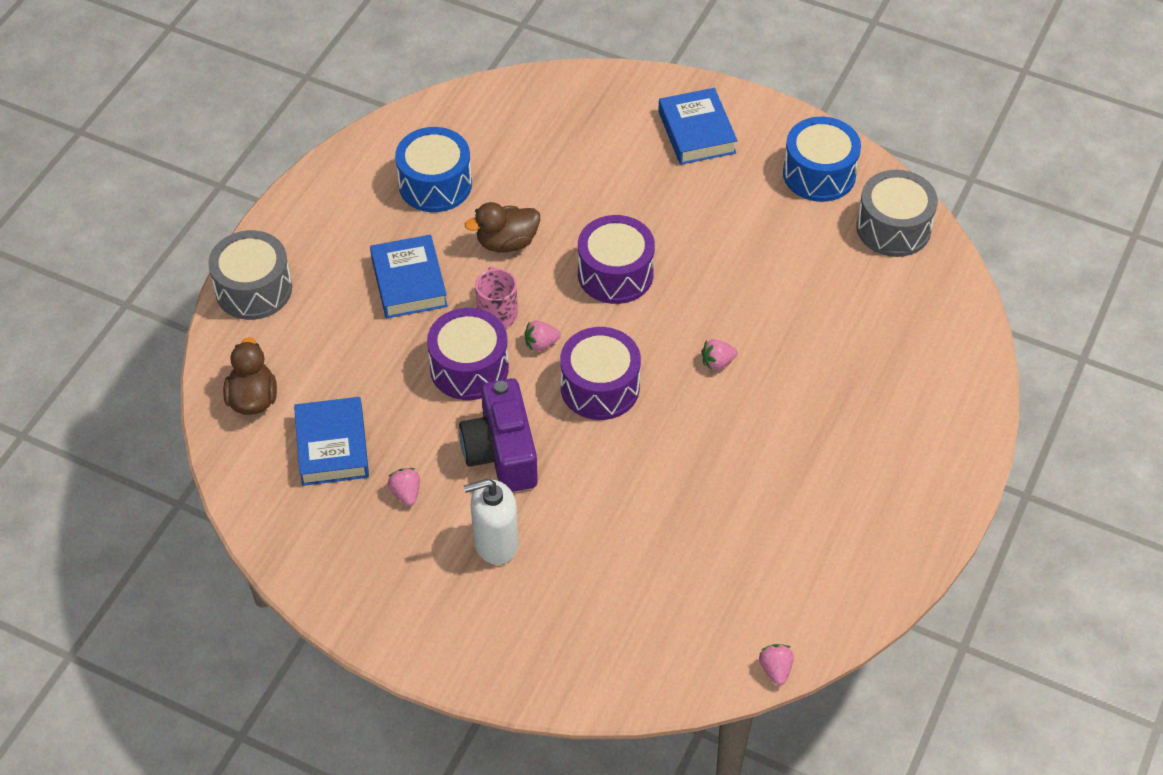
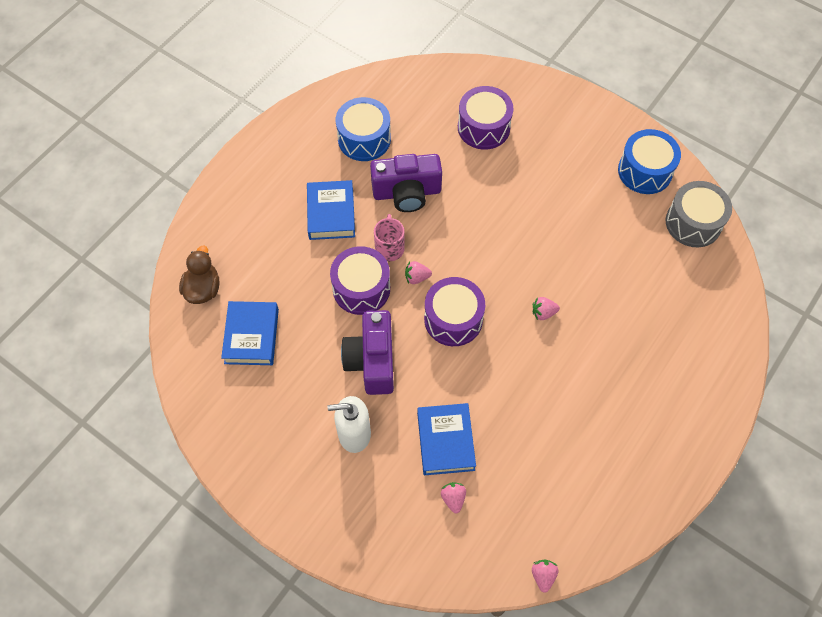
camera: 10 degrees right, 10 degrees up
grey drum [208,230,292,320] -> none
pink strawberry [388,468,420,506] -> pink strawberry moved to [441,482,466,513]
brown duck [465,202,540,253] -> purple camera [370,154,442,212]
purple drum [578,215,655,304] -> purple drum moved to [458,86,513,149]
blue book [658,88,738,165] -> blue book moved to [417,403,476,475]

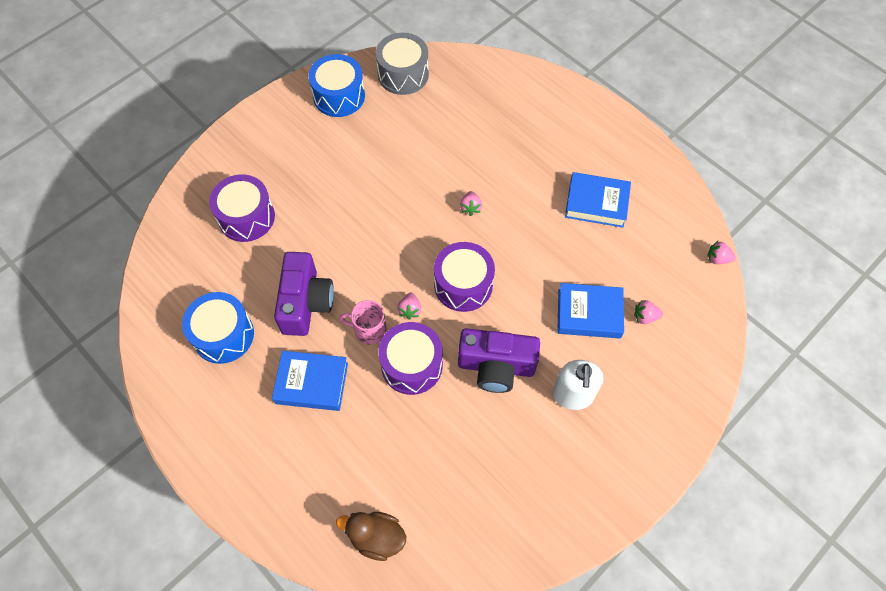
camera: 80 degrees left, 0 degrees up
blue book [221,301,279,365] -> blue book moved to [565,172,631,228]

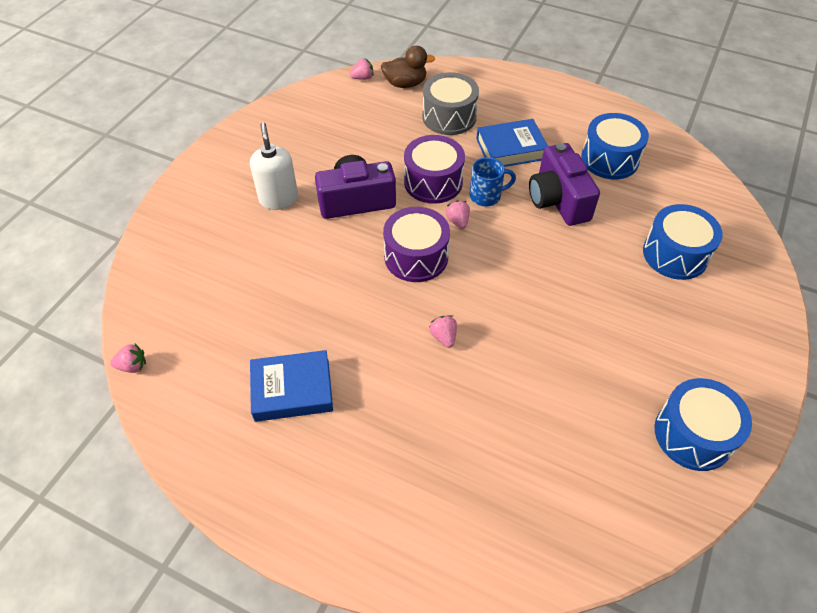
camera: 160 degrees right, 10 degrees down
purple drum [209,174,275,242] -> blue drum [643,204,723,280]
pink mug [339,300,386,345] -> blue mug [470,157,516,207]
grey drum [375,33,429,95] -> grey drum moved to [422,72,479,135]
blue book [557,283,624,339] -> none
pink strawberry [634,300,663,324] -> pink strawberry moved to [350,58,374,80]

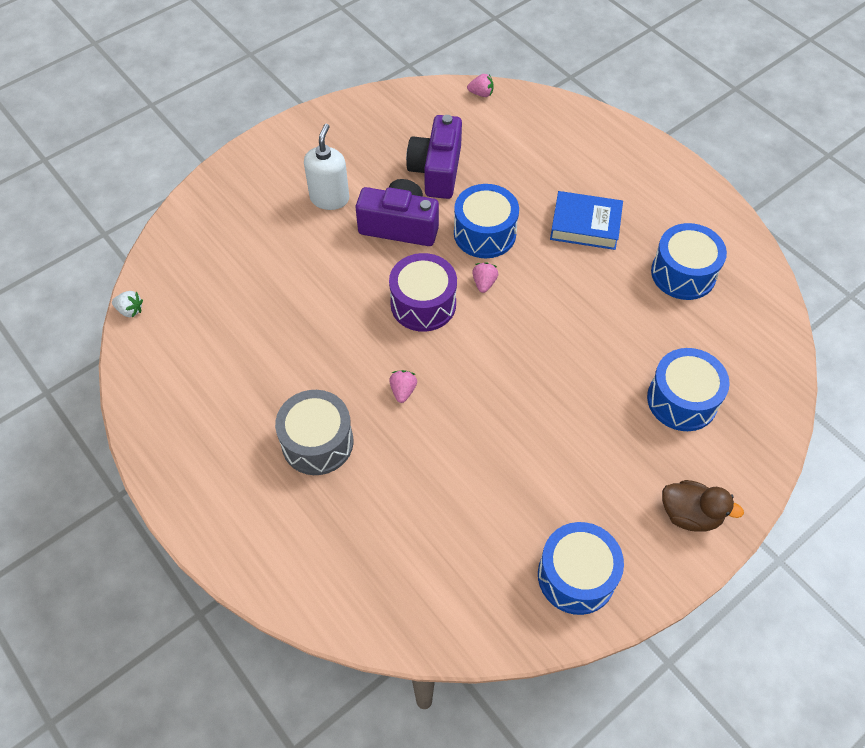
camera: 25 degrees right, 5 degrees up
pink strawberry [110,344,146,373] -> white strawberry [112,291,143,318]
blue book [250,350,333,422] -> none
brown duck [381,46,435,88] -> brown duck moved to [662,480,744,532]
purple drum [404,135,465,204] -> blue drum [454,184,519,258]
grey drum [422,72,479,135] -> grey drum moved to [275,390,353,475]
blue mug [470,157,516,207] -> none
purple camera [529,143,600,226] -> purple camera moved to [406,115,462,199]

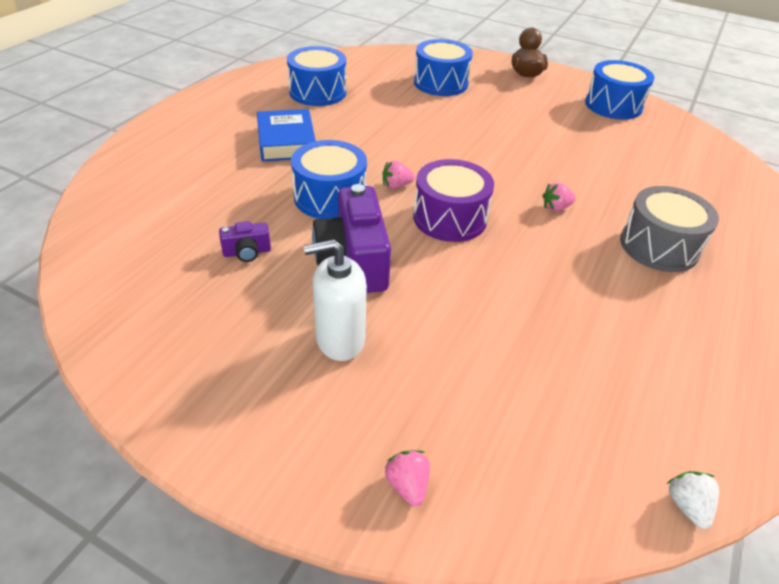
camera: 115 degrees left, 15 degrees down
purple camera [406,115,462,199] -> purple camera [219,221,271,262], size x0.47
pink strawberry [467,74,494,97] -> pink strawberry moved to [385,450,430,506]

